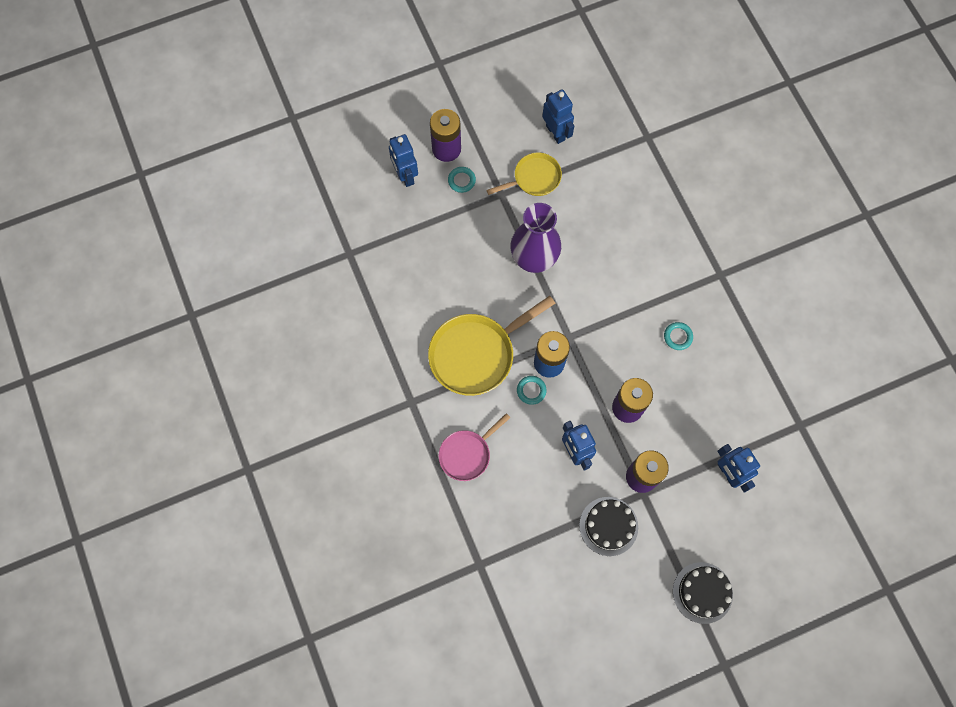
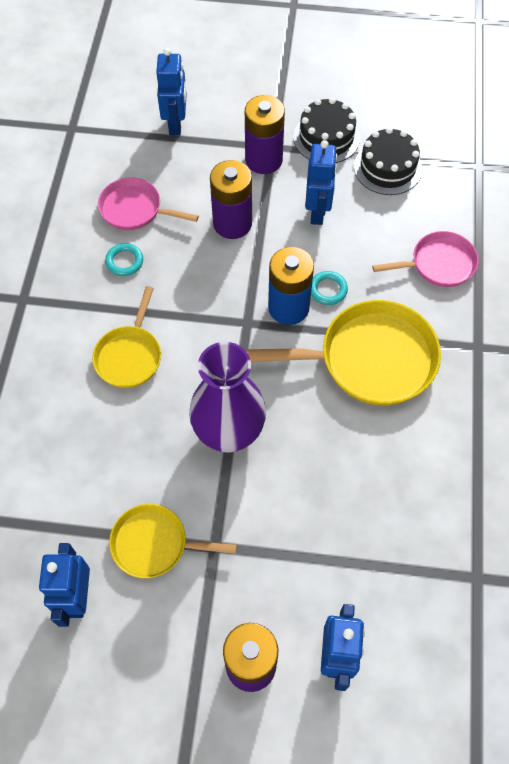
camera: 150 degrees left, 10 degrees down
turquoise ring [448,167,476,193] -> none
black cake [673,562,733,624] -> black cake moved to [354,127,422,195]
none -> yellow pan [92,286,161,388]
none -> pink pan [98,177,199,230]

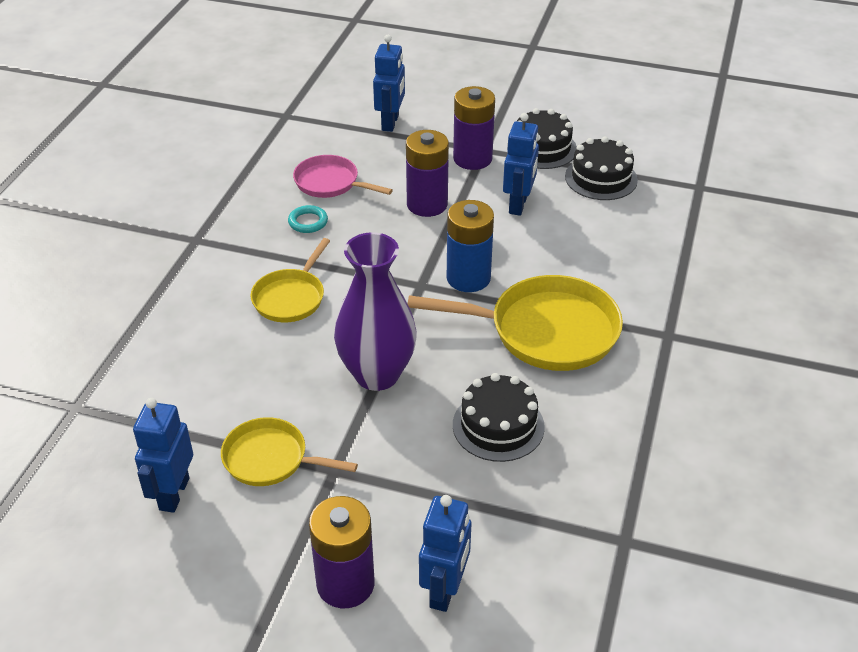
camera: 10 degrees right, 20 degrees down
turquoise ring [311,271,348,305] -> none
pink pan [372,231,479,287] -> none
none -> black cake [453,373,545,462]

